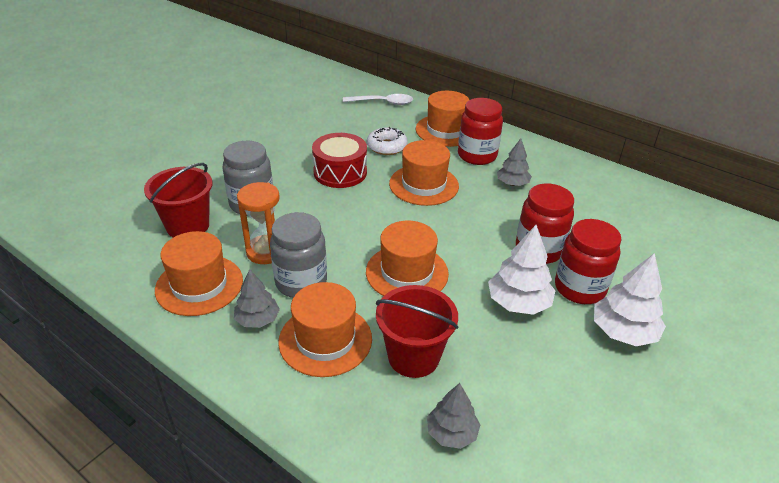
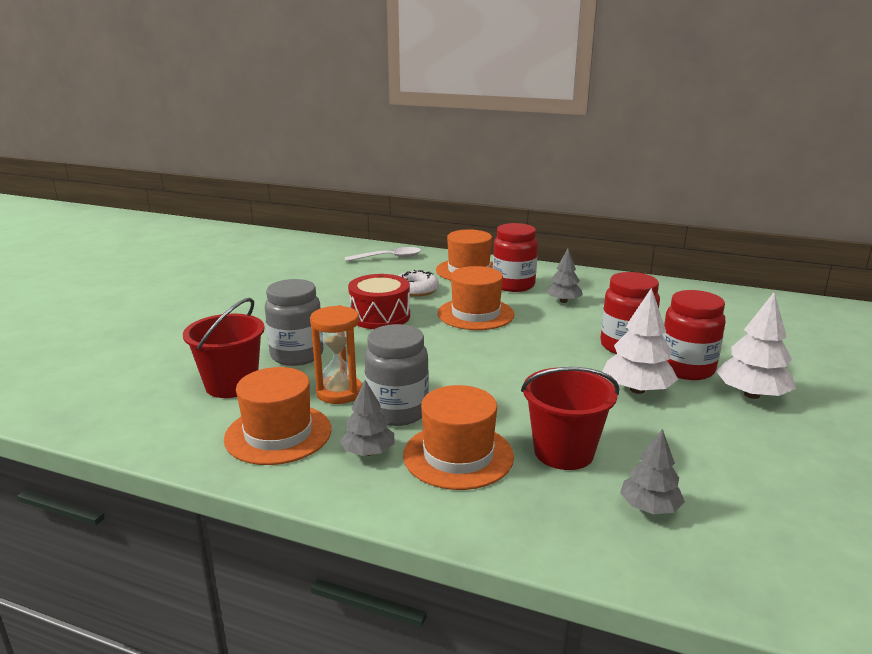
camera: 15 degrees left, 15 degrees down
orange hat [366,221,449,296] -> none

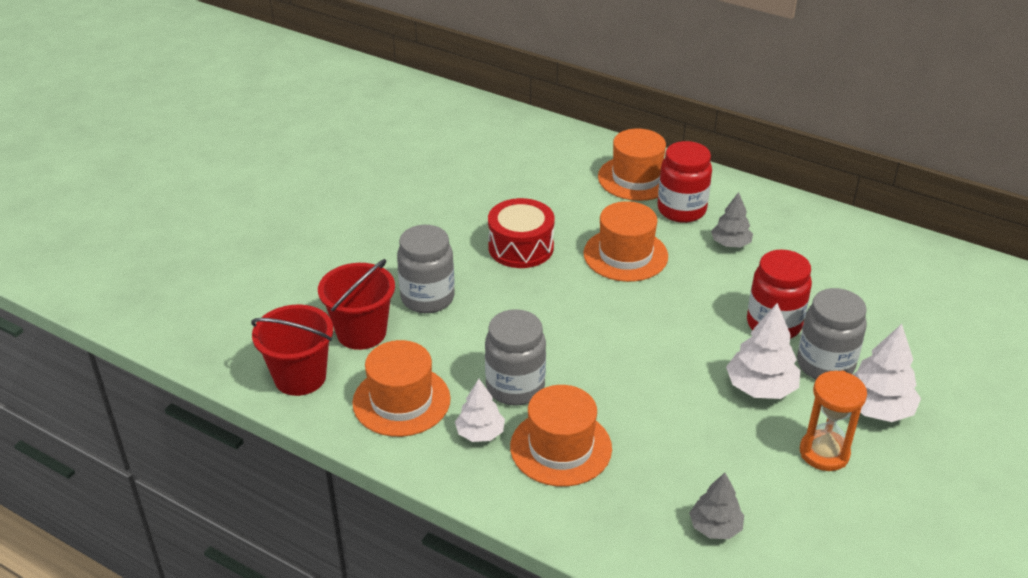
camera: 10 degrees right, 15 degrees up
orange hourglass [310,305,362,404] -> orange hourglass moved to [800,371,867,471]
grey tree [340,380,395,456] -> white tree [455,379,505,442]
white spoon [344,247,421,262] -> none
white donut [399,270,439,297] -> none
red bucket [521,367,619,470] -> red bucket moved to [251,304,333,396]
red jar [662,290,726,380] -> grey jar [797,288,867,379]

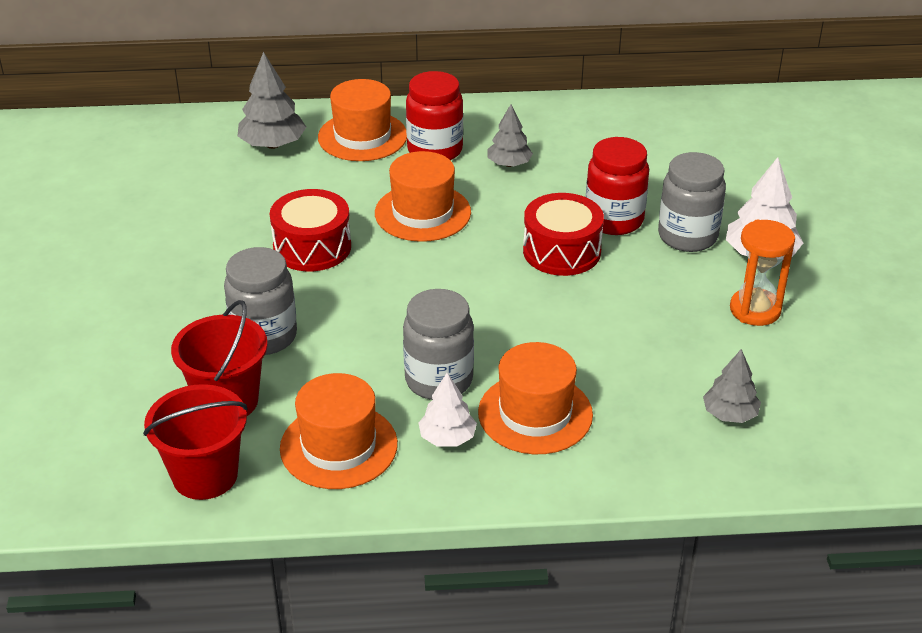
camera: 35 degrees left, 0 degrees up
white tree [726,303,800,399] -> none
none -> grey tree [237,52,306,149]
none -> red drum [523,193,604,276]

